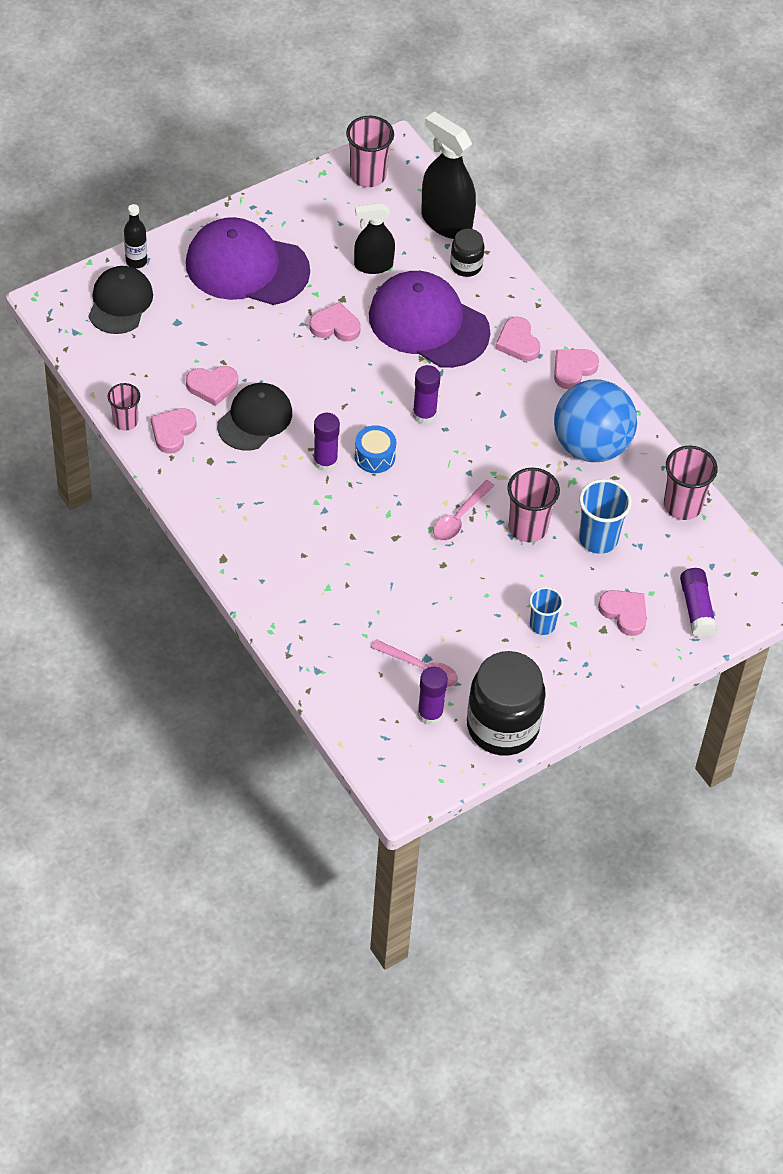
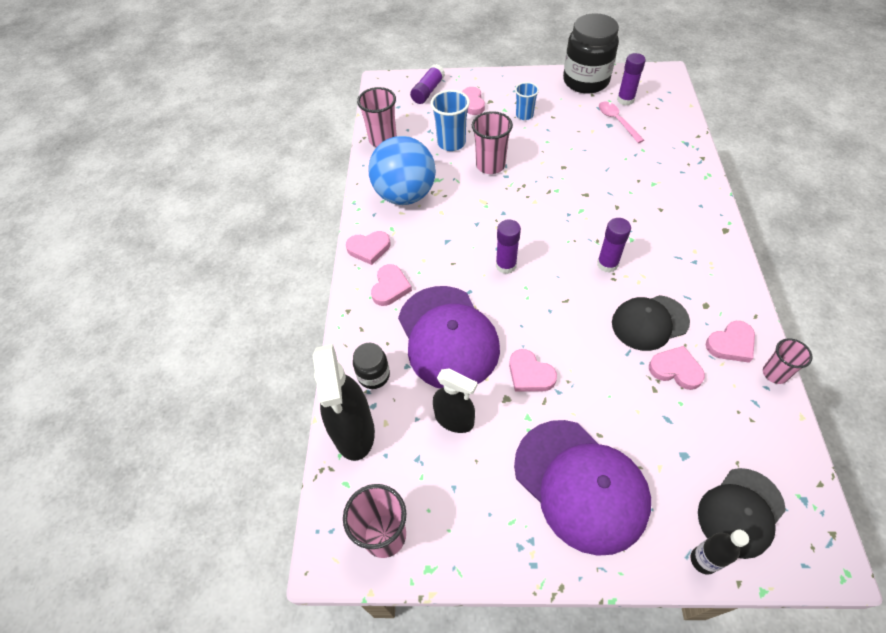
camera: 140 degrees left, 0 degrees up
blue drum [355,425,396,473] -> none
pink spoon [433,480,495,541] -> none

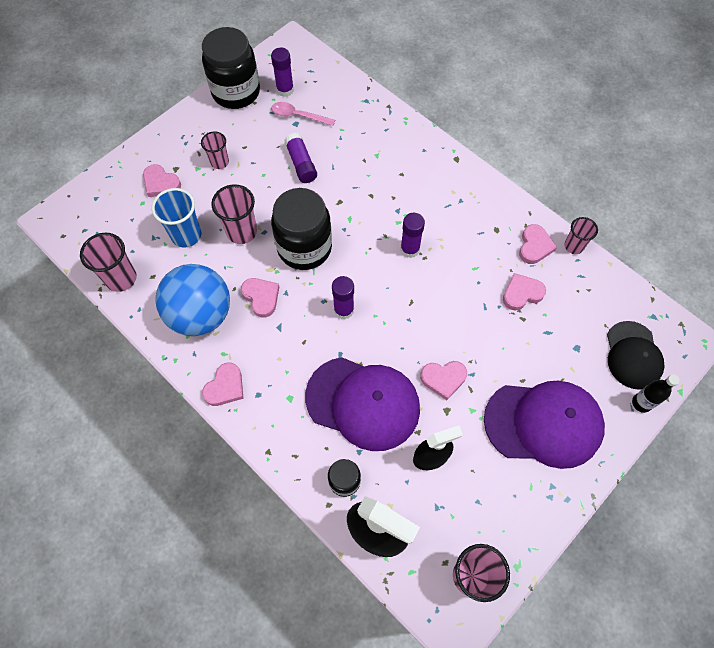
camera: 50 degrees left, 10 degrees up
pink heart [371,264,412,306] -> pink heart moved to [241,278,279,318]
purple glue stick [410,64,445,104] -> purple glue stick moved to [284,133,317,183]
blue cup [515,82,539,120] -> pink cup [201,132,229,169]
black cap [612,295,690,351] -> none
none -> black jar [271,188,332,270]

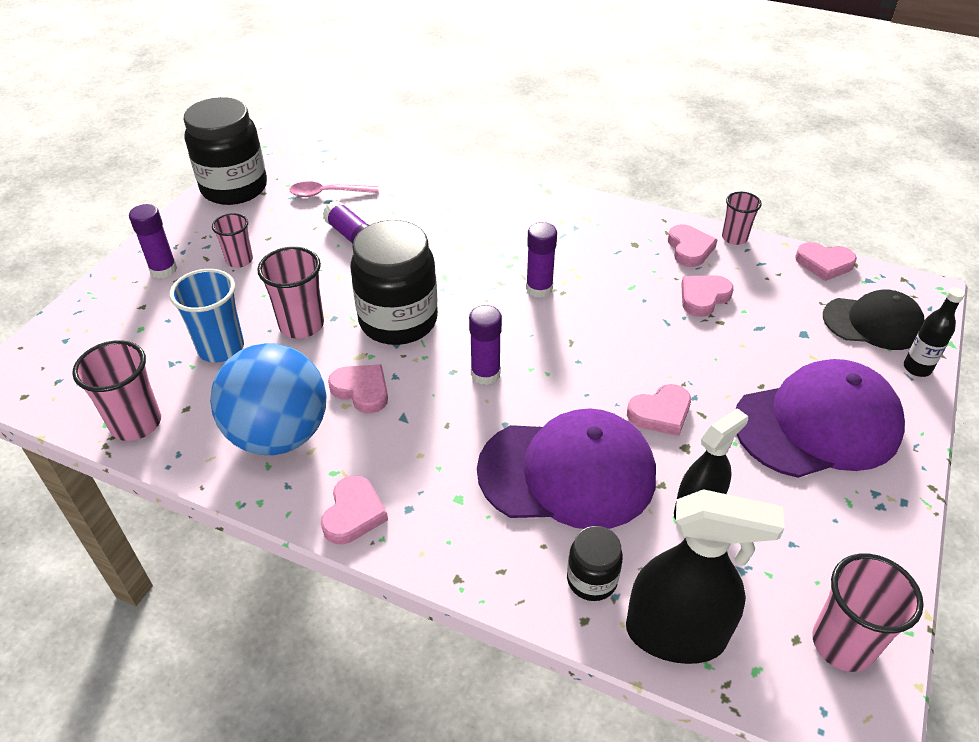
camera: 20 degrees left, 20 degrees down
pink heart [143,164,181,197] -> pink heart moved to [795,242,857,281]
purple glue stick [271,48,294,97] -> purple glue stick moved to [129,204,177,278]
black cap [607,321,664,390] -> black cap turned 60 degrees counterclockwise [823,289,925,350]

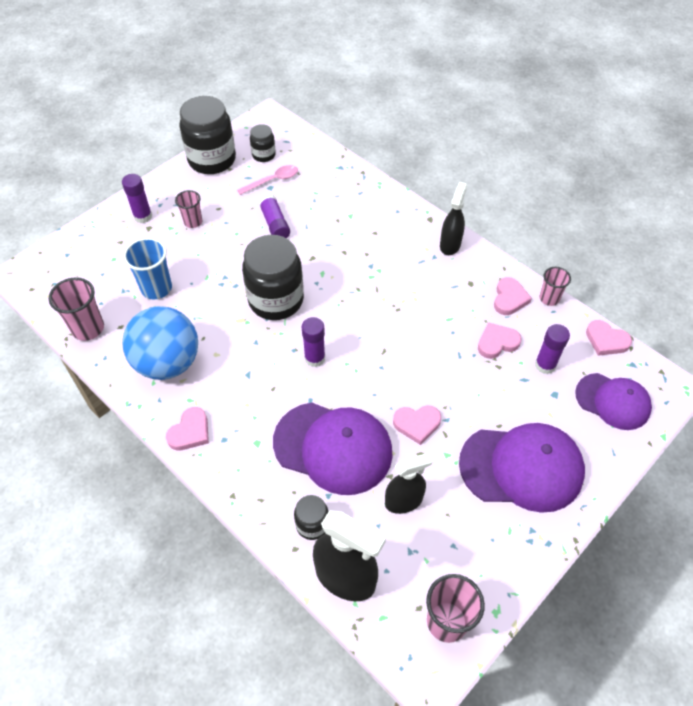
camera: 20 degrees right, 10 degrees up
pink cup [257,247,324,339] -> none
pink spoon [289,181,379,197] -> pink spoon turned 135 degrees clockwise [237,165,298,195]
pink heart [328,364,388,413] -> none
purple glue stick [526,222,557,298] -> purple glue stick moved to [535,324,570,374]
black cap [823,289,925,350] -> purple cap [575,373,652,430]
black bottle [904,288,965,377] -> none
none -> black jar [250,124,276,162]
none -> black spray bottle [440,182,467,255]

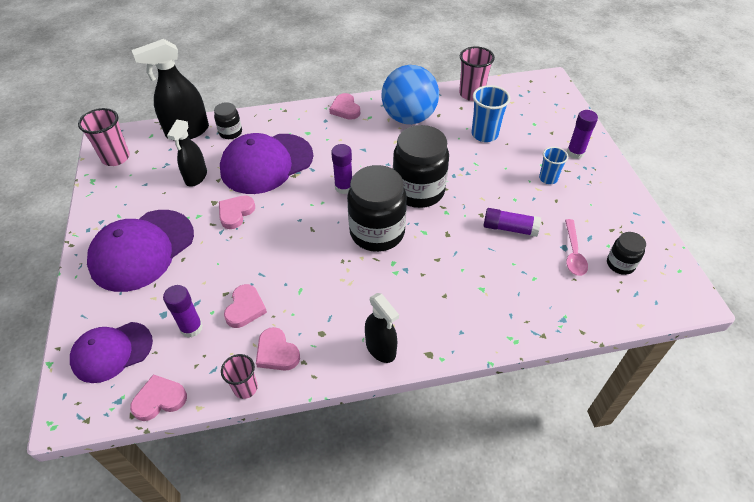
camera: 125 degrees right, 5 degrees down
pink cup [175,190,203,228] -> blue cup [539,147,568,184]
black jar [179,96,236,174] -> black jar moved to [347,165,407,252]

